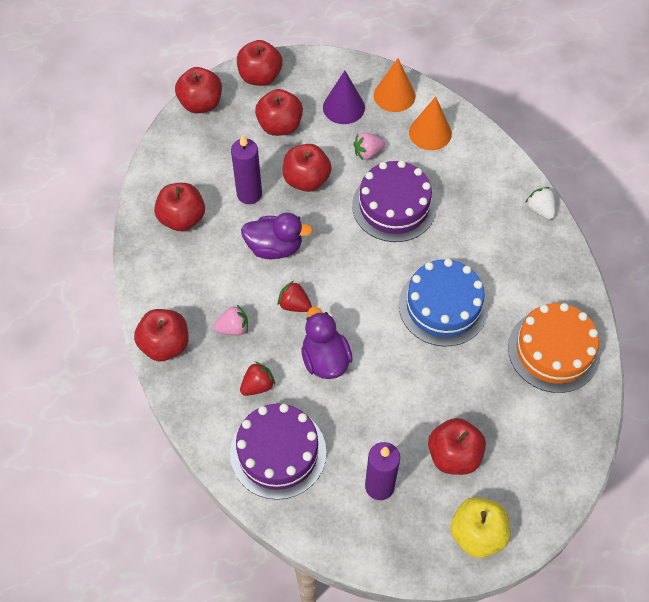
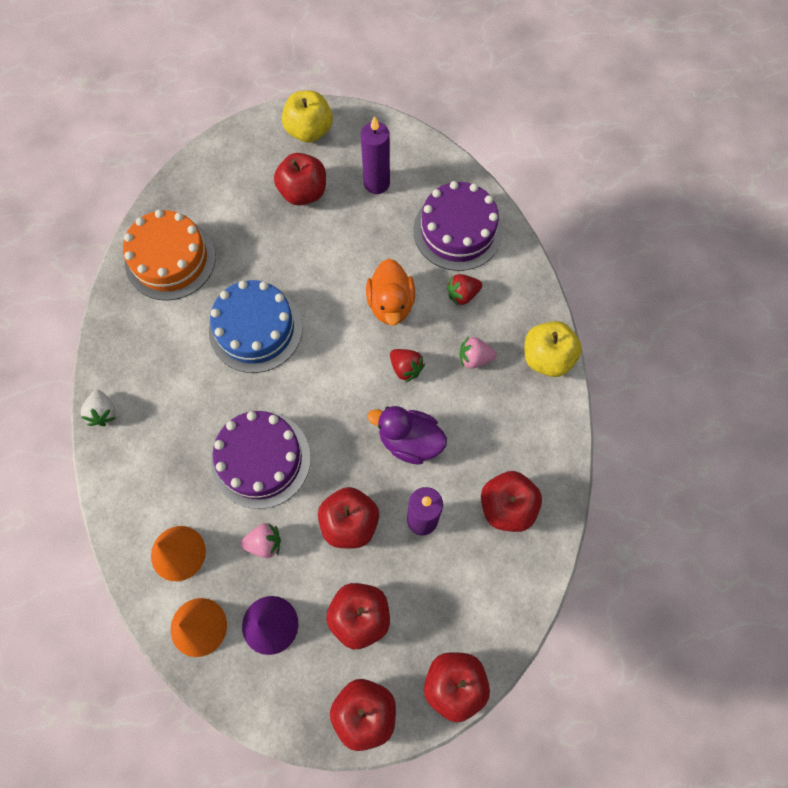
camera: 165 degrees left, 10 degrees up
red apple [134,309,189,362] -> yellow apple [525,321,582,377]
purple duck [301,307,353,379] -> orange duck [366,259,415,326]

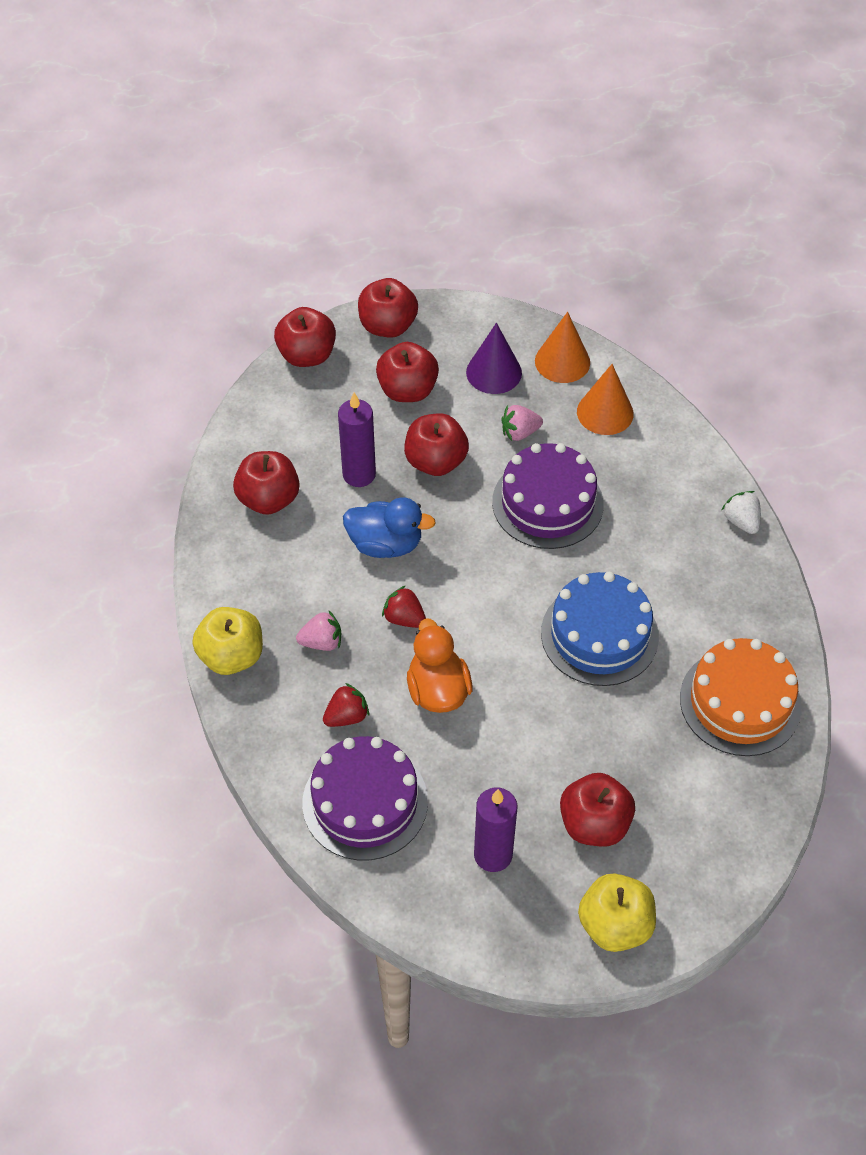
camera: 170 degrees right, 15 degrees down
purple duck [368,406,447,465] -> blue duck [343,497,436,558]

